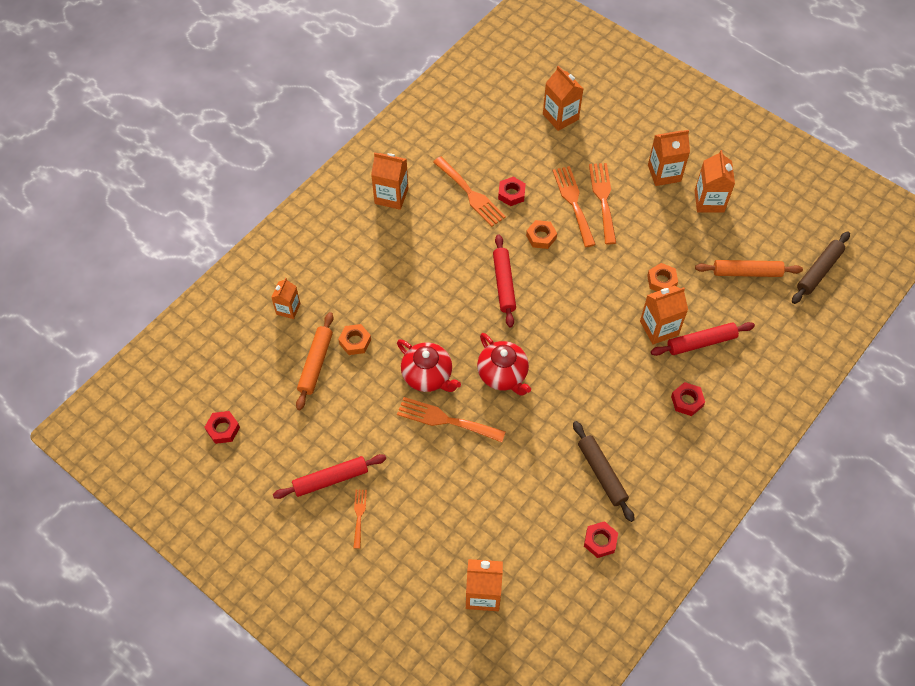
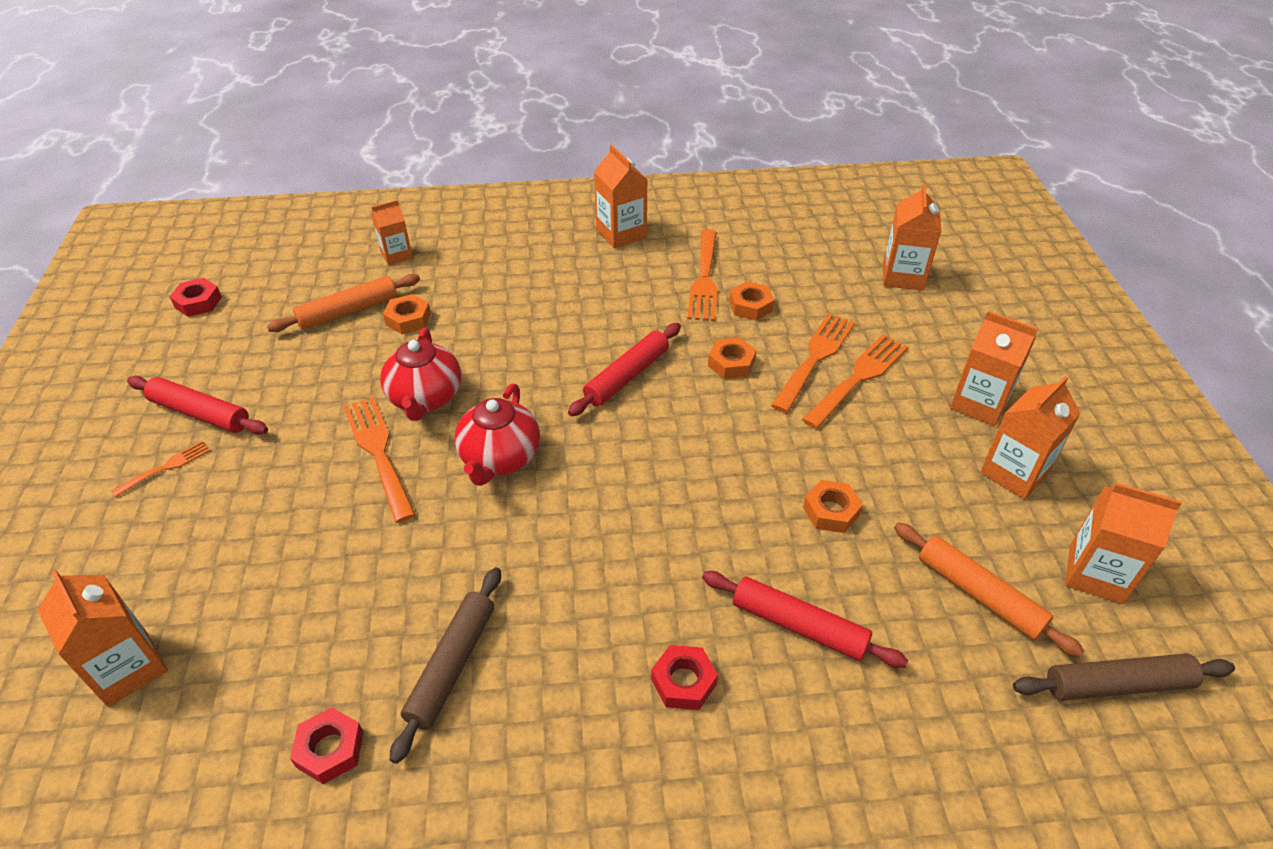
camera: 45 degrees right, 15 degrees down
red nut [498,177,526,206] -> orange nut [729,281,774,321]
orange carton [640,286,688,345] -> orange carton moved to [1065,483,1182,604]

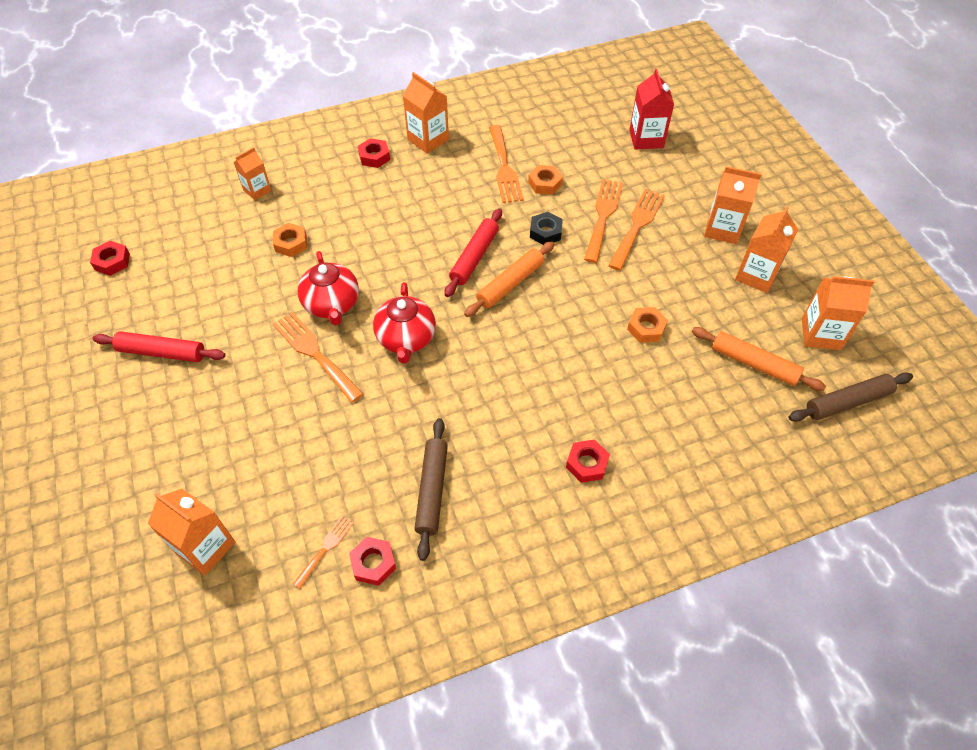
camera: 15 degrees left, 10 degrees up
orange fork [111,441,211,498] -> orange fork moved to [293,516,354,588]
orange rolling pin [267,274,420,332] -> orange rolling pin moved to [464,241,555,317]
red rolling pin [702,571,908,668] -> none
orange nut [708,337,756,379] -> black nut [530,212,563,245]
orange carton [883,184,941,291] -> red carton [629,69,674,150]
none -> red nut [358,138,390,168]

